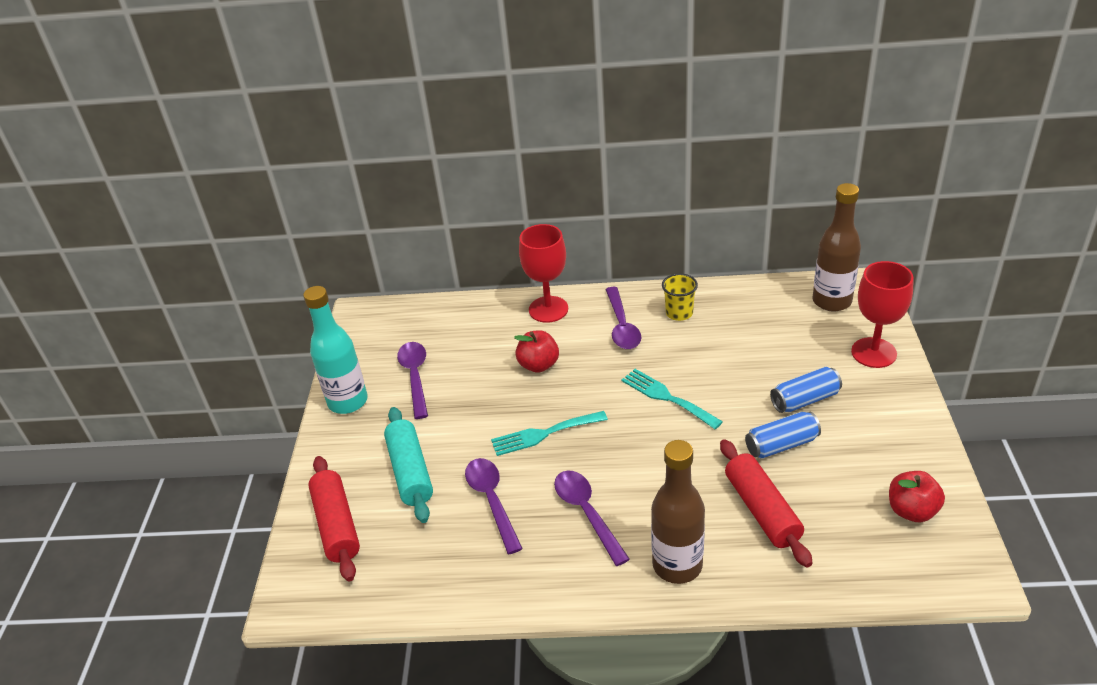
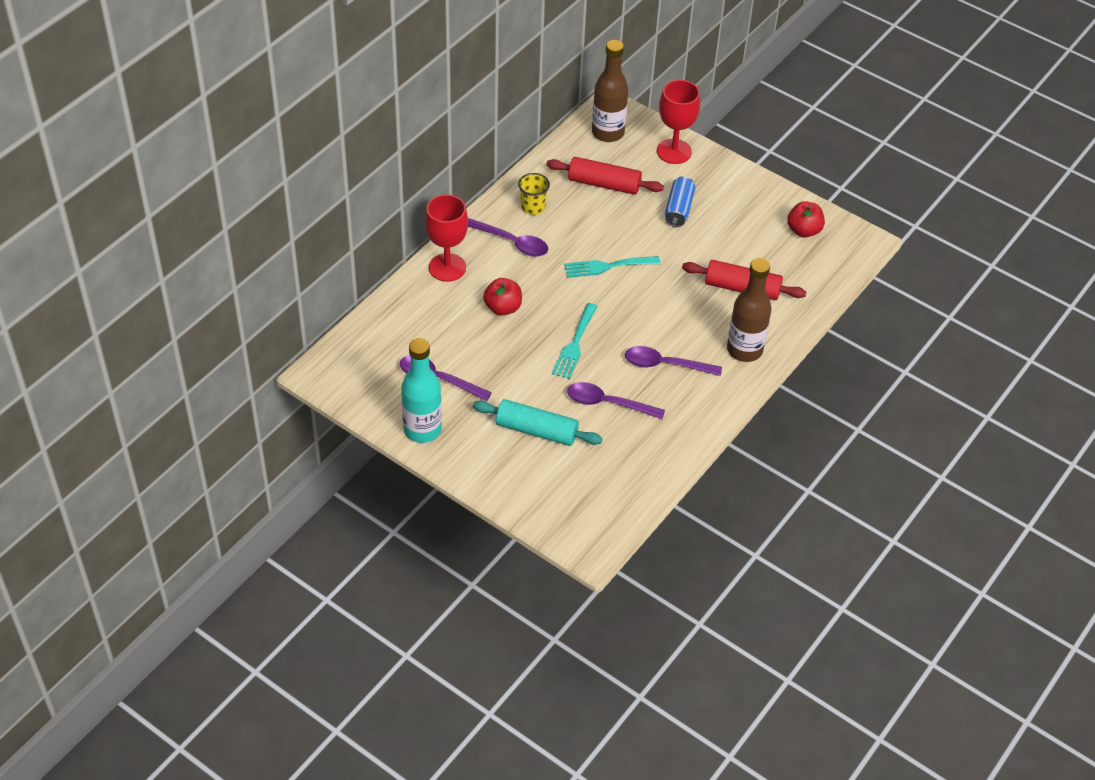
camera: 60 degrees left, 10 degrees up
red rolling pin [308,456,360,582] -> red rolling pin moved to [546,157,664,195]
blue can [745,412,821,459] -> none

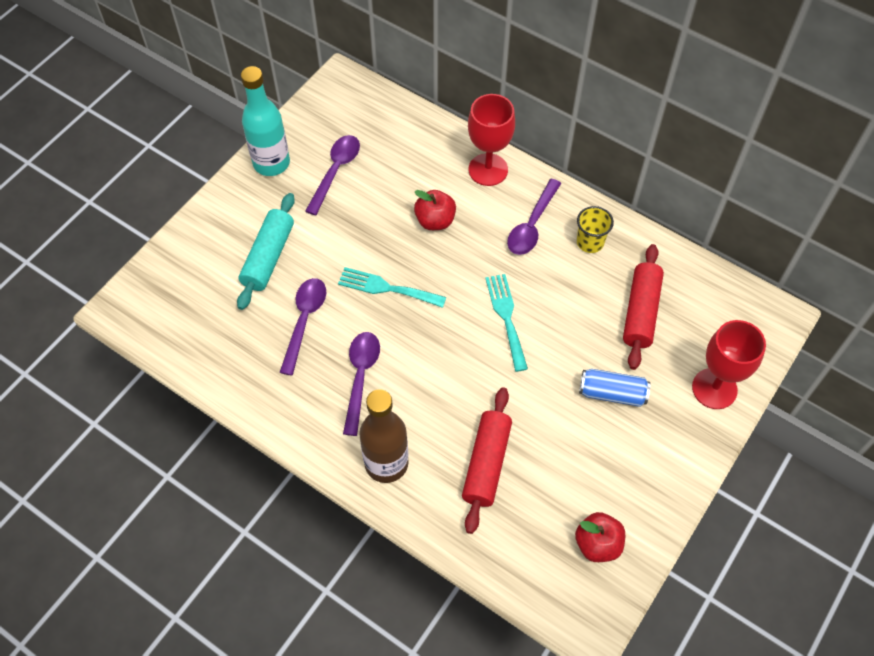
camera: 90 degrees right, 10 degrees up
brown bottle [592,40,628,142] -> none

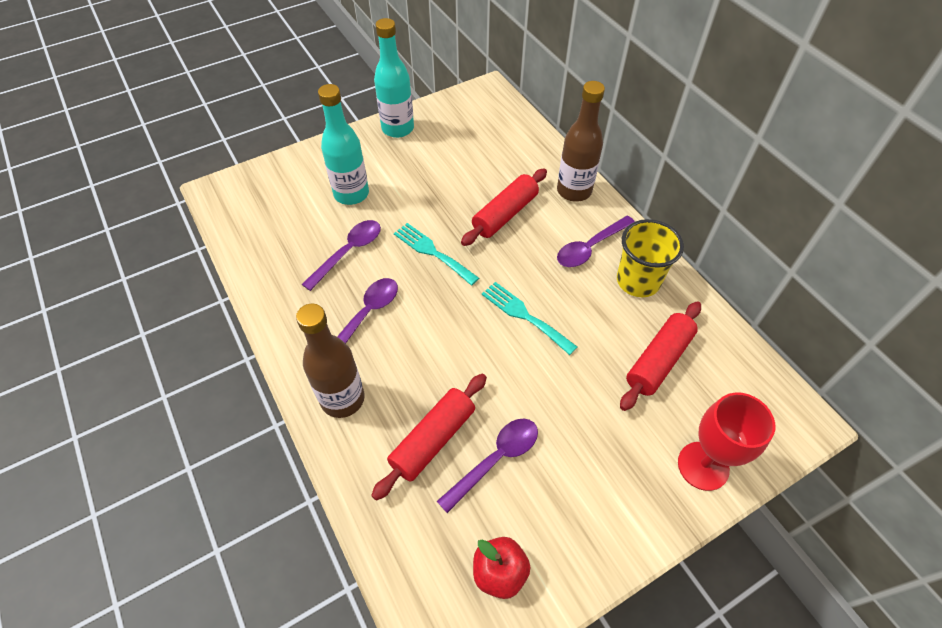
camera: 25 degrees right, 5 degrees down
turquoise rolling pin [237,193,295,310] -> turquoise bottle [318,84,369,205]
purple spoon [305,135,360,215] -> purple spoon moved to [437,419,538,513]
red apple [414,190,456,230] -> red rolling pin [461,168,547,246]
red goblet [468,94,515,186] -> brown bottle [557,81,605,202]
turquoise fork [485,274,528,372] -> turquoise fork turned 60 degrees counterclockwise [482,282,577,355]
yellow cup [577,206,614,253] -> yellow cup [617,219,684,297], size x1.59
blue can [579,369,650,407] -> none

